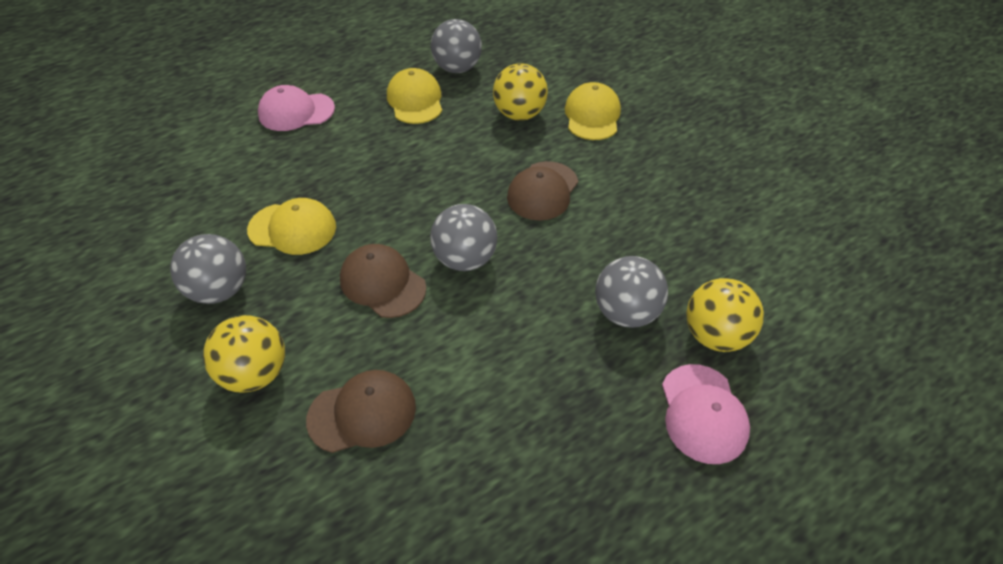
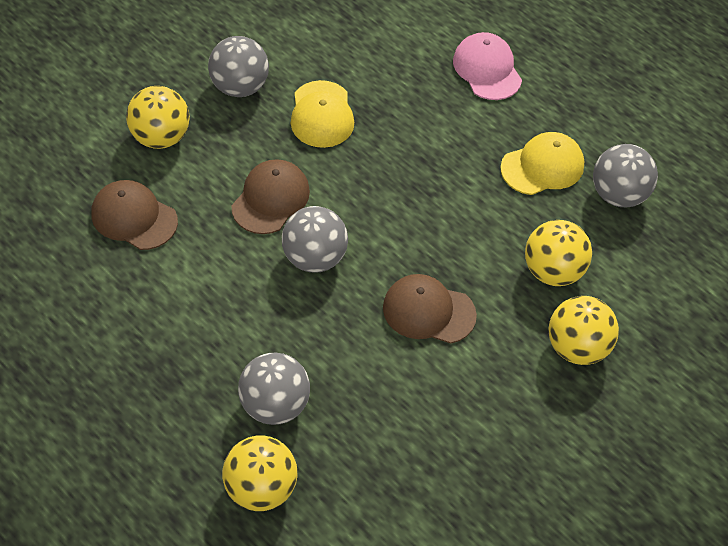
camera: 75 degrees right, 5 degrees up
brown cap [306,370,416,453] -> brown cap turned 150 degrees clockwise [91,180,178,250]
yellow cap [565,82,621,140] -> yellow ball [549,296,619,365]
pink cap [662,364,750,464] -> none

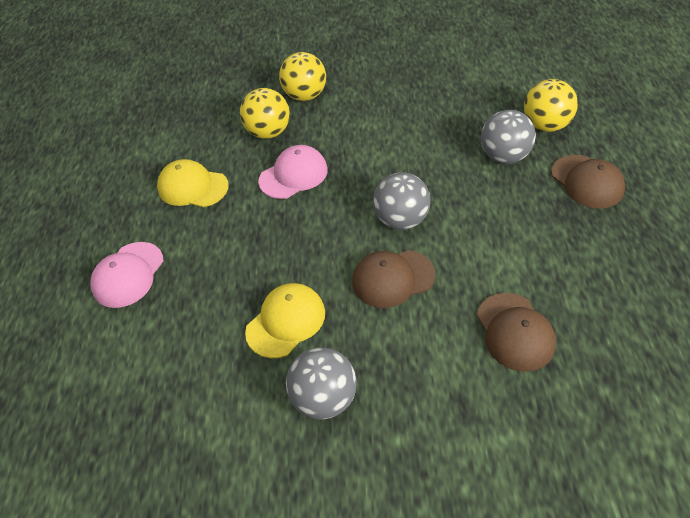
camera: 130 degrees left, 5 degrees down
yellow ball [126,86,190,149] -> none
brown cap [383,274,477,343] -> brown cap moved to [551,155,625,208]
grey ball [593,144,658,207] -> none
none -> pink cap [258,145,328,199]

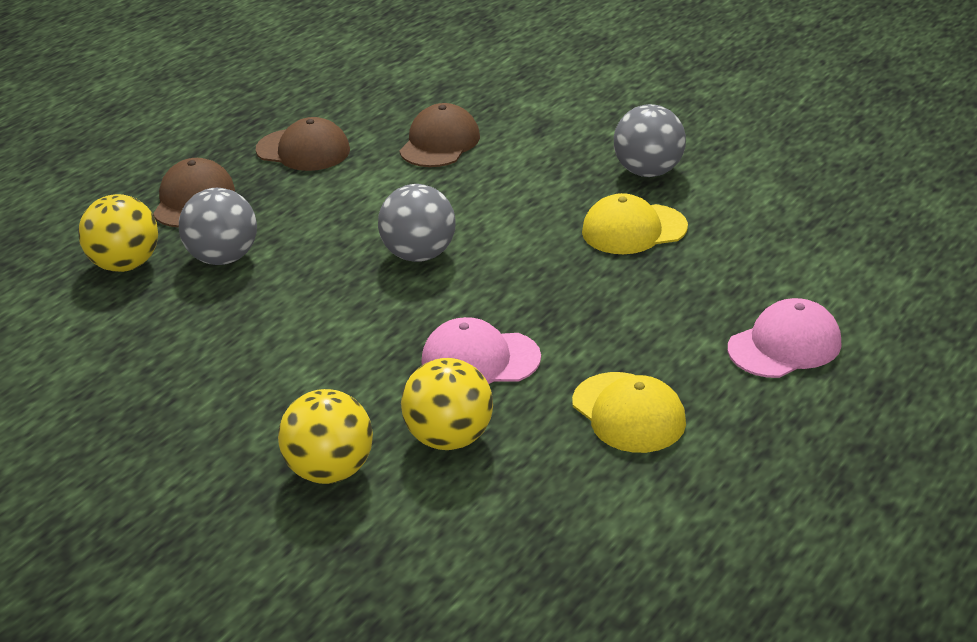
camera: 145 degrees left, 15 degrees down
brown cap [352,250,435,308] -> brown cap moved to [256,117,350,171]

